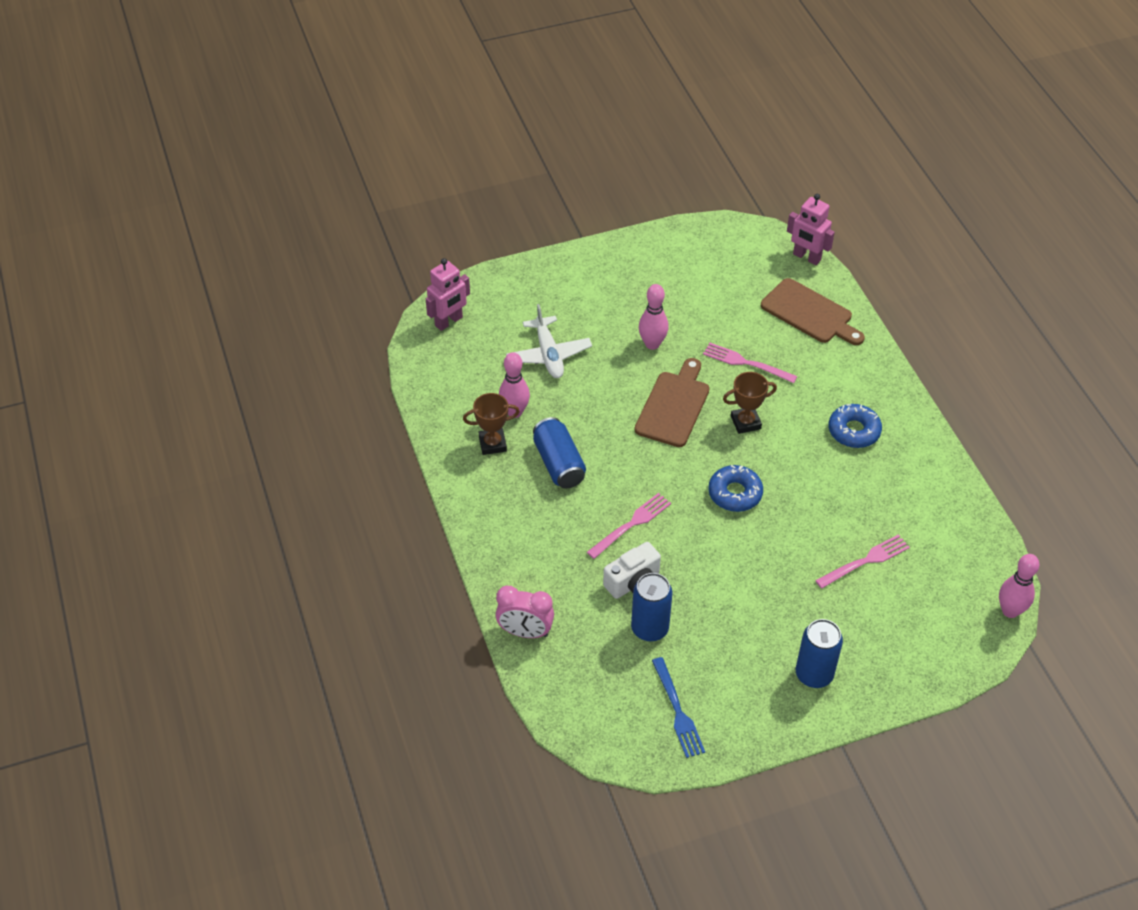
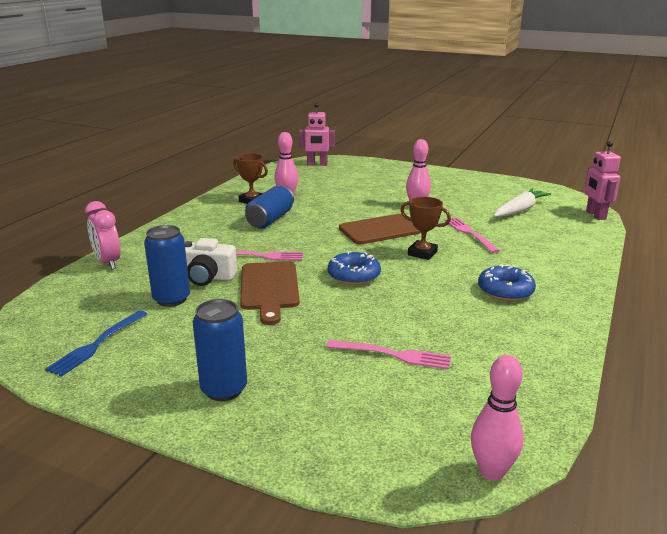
camera: 45 degrees right, 25 degrees down
white plane [506,304,592,378] -> none
brown cutting board [761,278,865,345] -> brown cutting board moved to [240,261,300,325]
none -> white carrot [494,189,551,217]

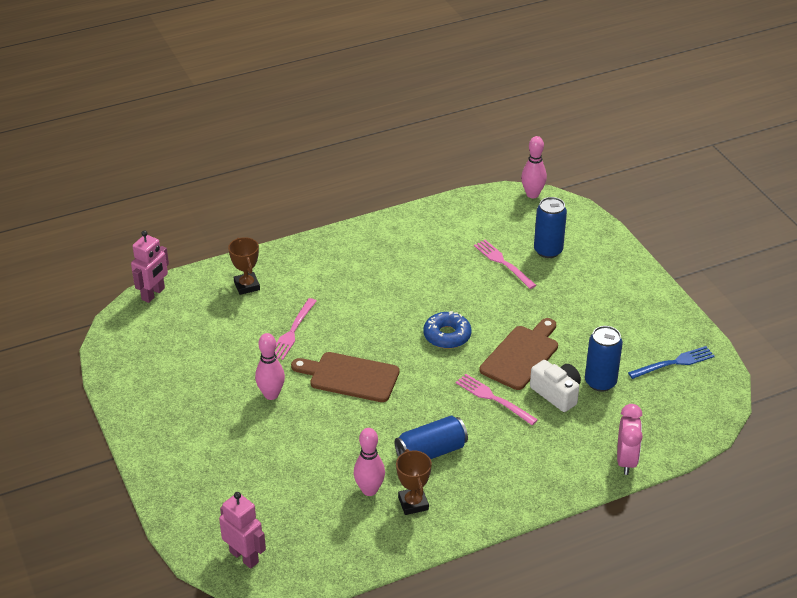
camera: 140 degrees left, 15 degrees up
blue can [192,299,247,401] -> blue can moved to [534,197,567,258]
brown trophy [401,197,451,260] -> brown trophy moved to [228,237,260,295]
blue donut [478,264,536,301] -> none
white carrot [494,189,551,217] -> none

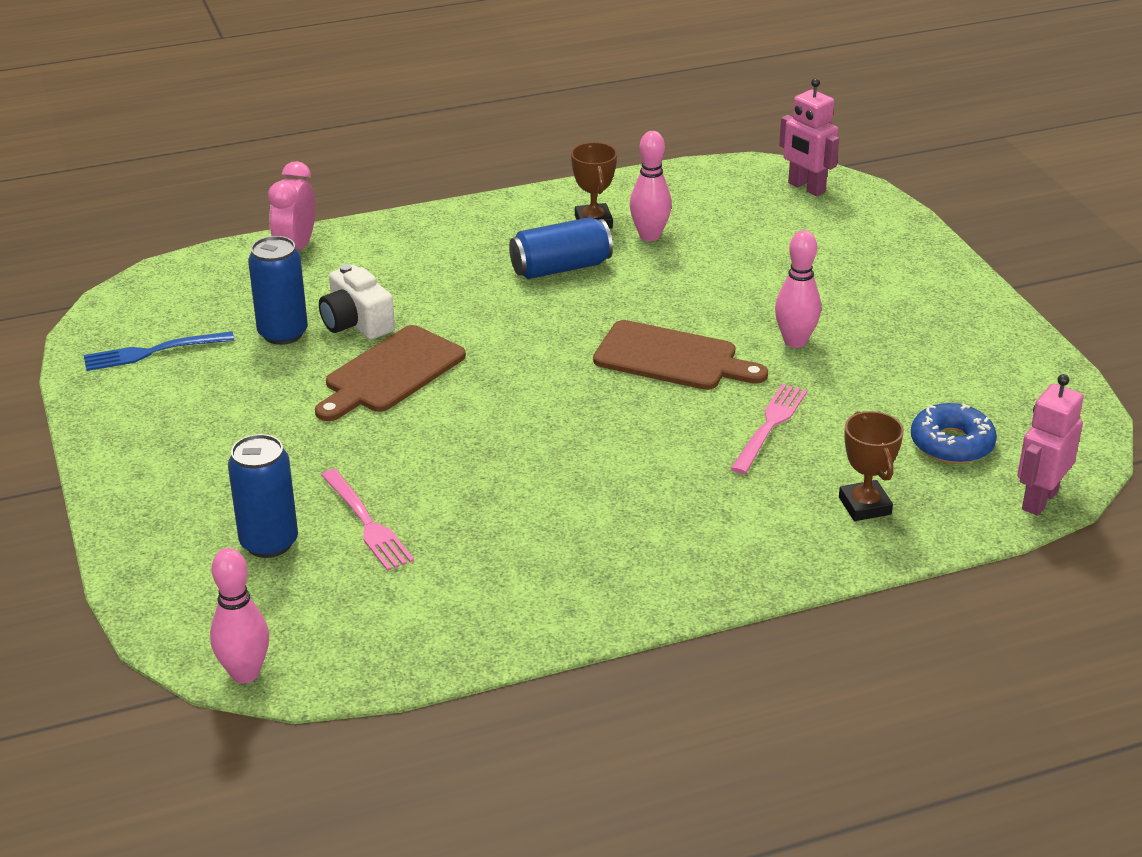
camera: 175 degrees left, 5 degrees down
blue donut [424,311,471,349] -> blue donut moved to [911,403,997,464]
pink fork [456,374,538,425] -> none

